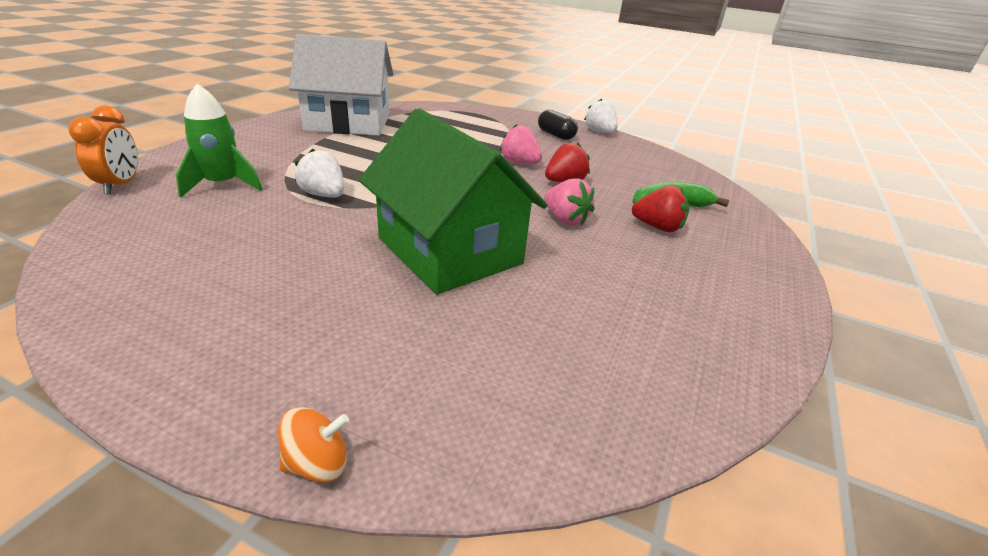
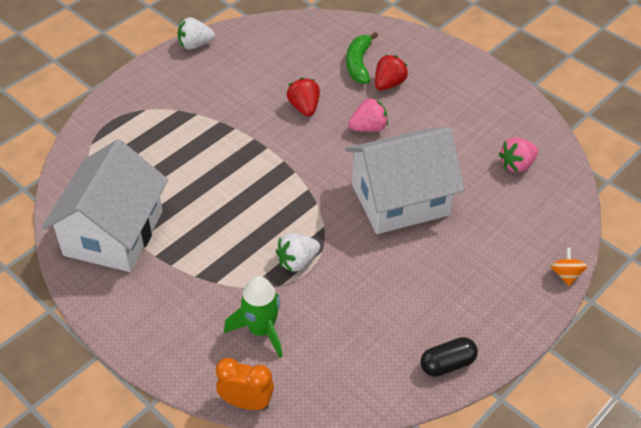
camera: 70 degrees left, 15 degrees up
green house [359,108,547,294] -> white house [346,127,465,234]
pink strawberry [499,124,542,164] -> pink strawberry moved to [499,137,538,173]
black capsule [538,110,578,140] -> black capsule moved to [421,337,478,377]

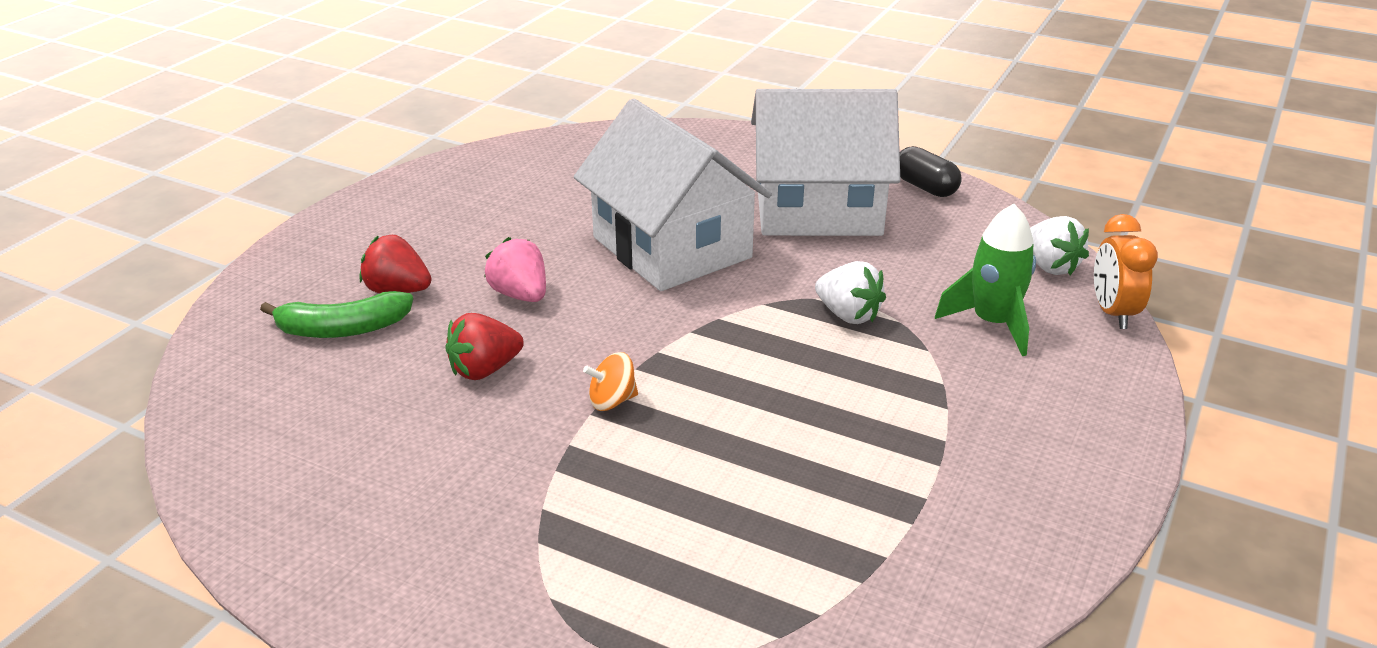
camera: 105 degrees left, 15 degrees down
white house [42,139,168,272] -> white house moved to [751,89,900,236]
white strawberry [178,17,215,50] -> white strawberry moved to [1030,216,1089,275]
pink strawberry [499,137,538,173] -> none
orange spinning top [551,248,587,286] -> orange spinning top moved to [583,352,638,411]

